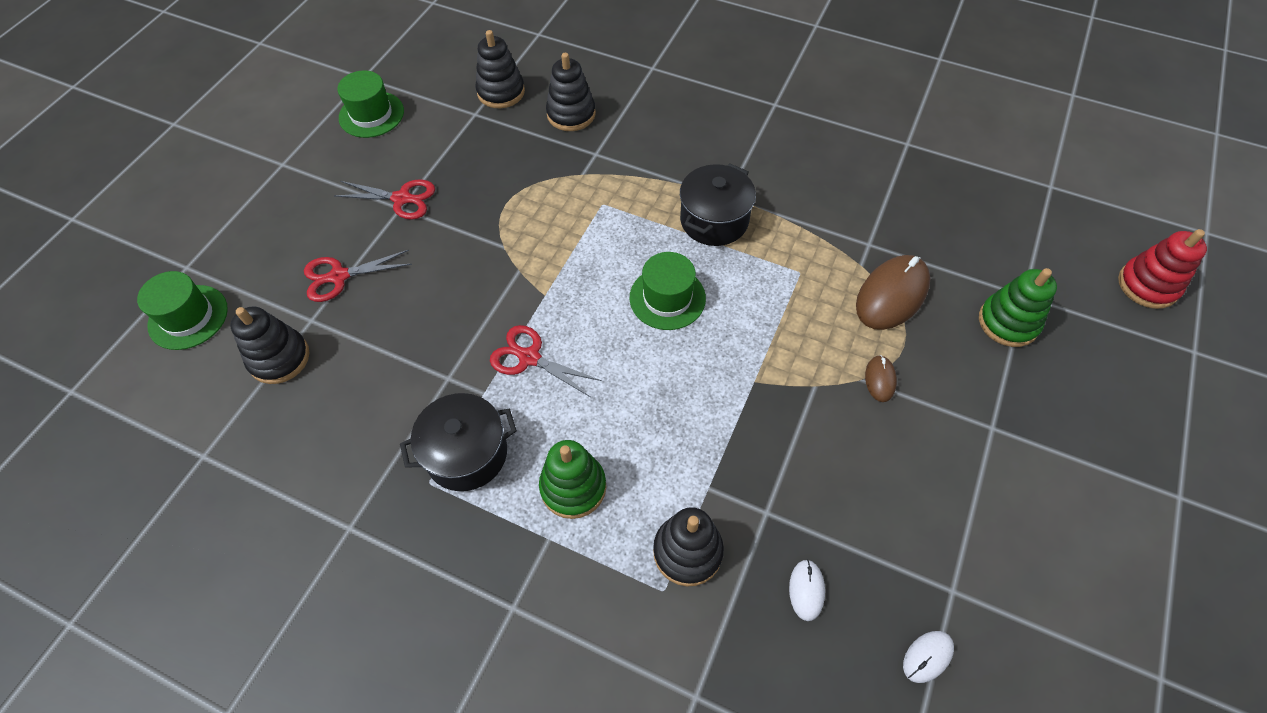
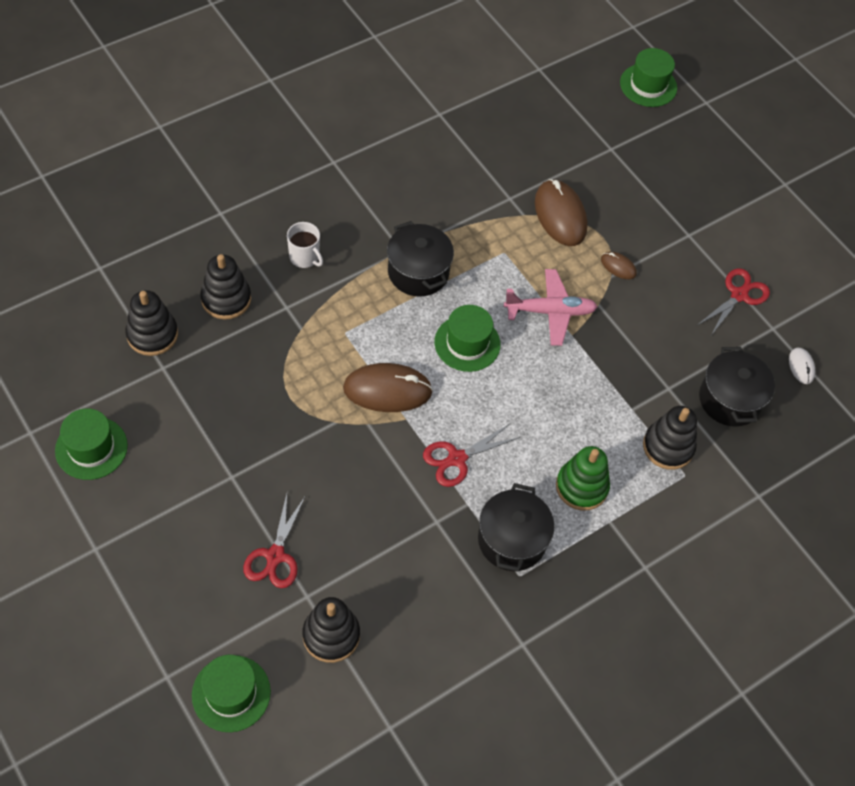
camera: 65 degrees left, 0 degrees up
red scissors [335,180,435,220] -> red scissors moved to [698,268,770,335]
white mouse [789,559,825,621] -> black pot [699,347,775,427]
green stacking toy [979,268,1057,347] -> none
red stacking toy [1118,229,1207,309] -> green hat [620,48,677,107]
none -> white mug [287,222,323,268]
none -> brown mouse [343,363,433,412]
none -> pink plane [504,269,598,346]

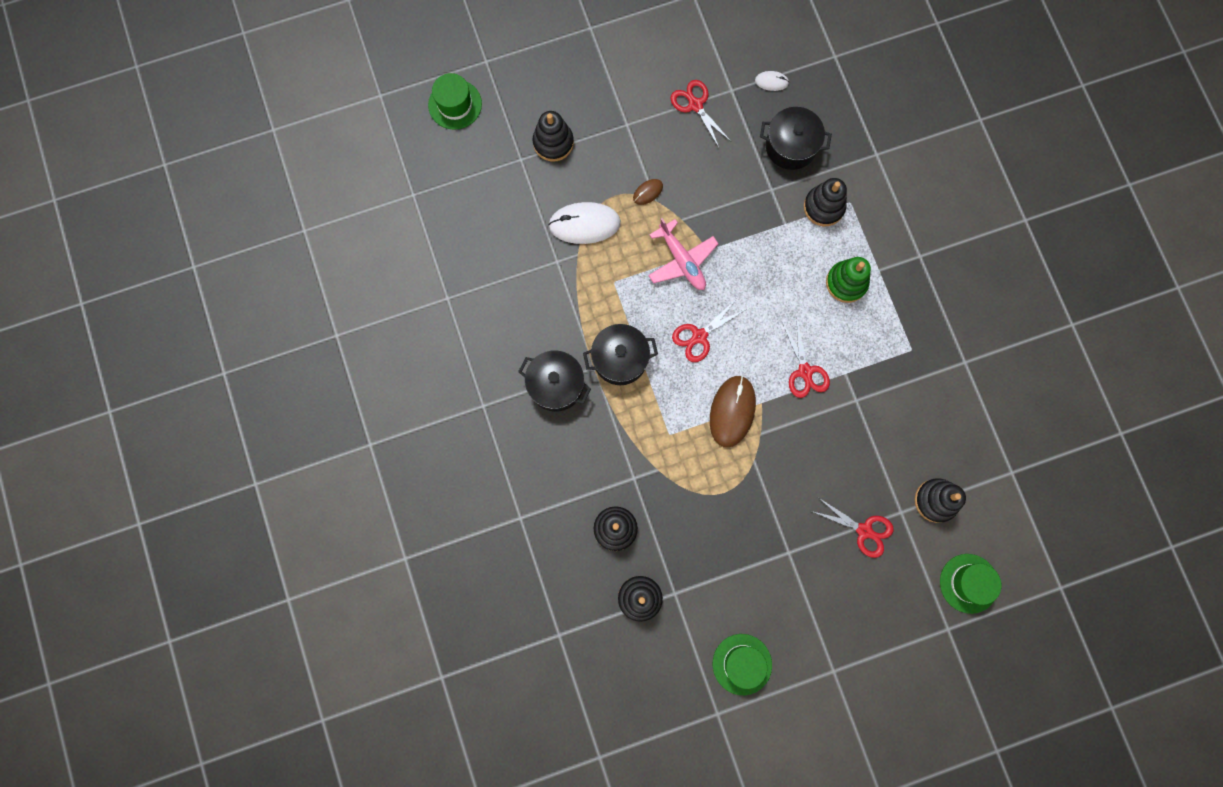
camera: 70 degrees left, 20 degrees up
white mug [287,222,323,268] -> none
green hat [434,305,500,372] -> red scissors [672,299,747,362]
black pot [478,483,554,572] -> black pot moved to [518,350,591,412]
pink plane [504,269,598,346] -> pink plane turned 135 degrees clockwise [648,218,719,290]
brown mouse [535,179,587,246] -> white mouse [548,202,621,244]
none -> black stacking toy [533,111,574,162]

